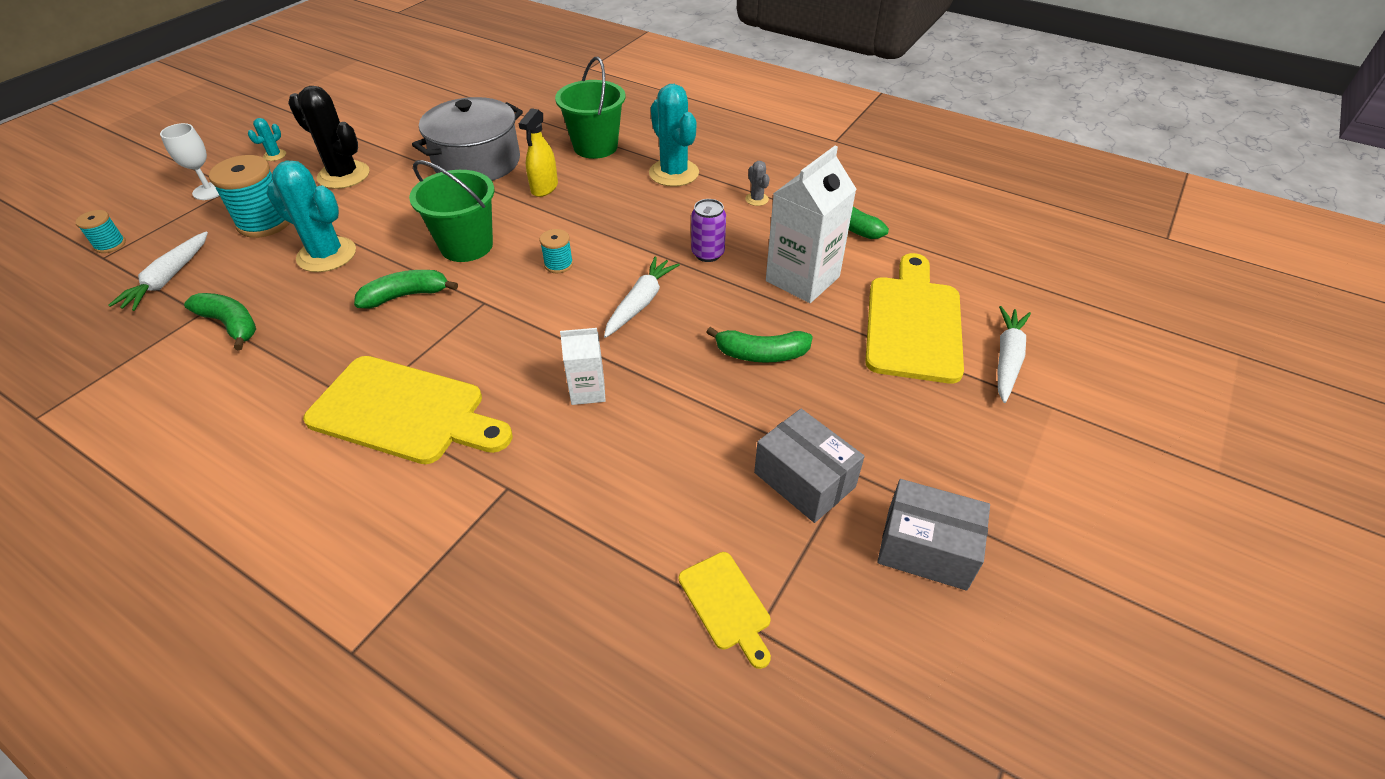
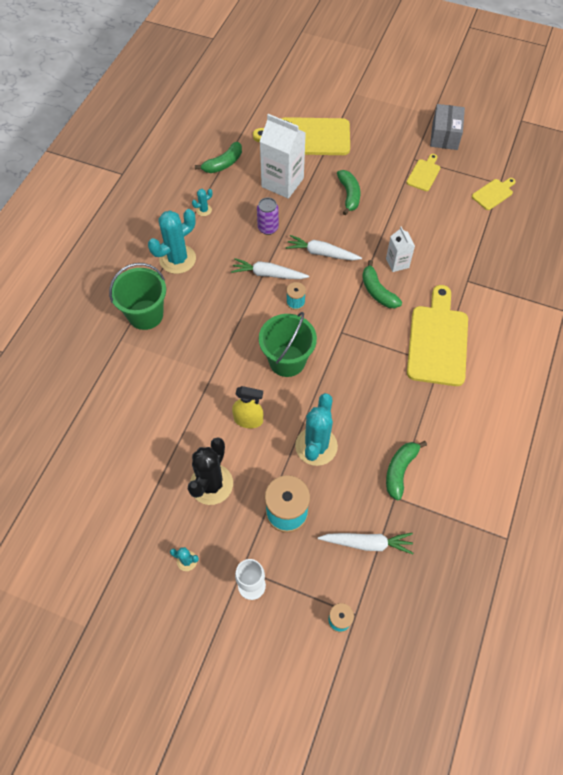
camera: 100 degrees left, 15 degrees up
green banana [354,270,458,309] -> green banana moved to [362,260,402,308]
grey pot [412,97,523,181] -> none
yellow spray bottle [518,108,558,197] -> yellow spray bottle moved to [232,386,263,428]
grey cactus [745,161,770,206] -> turquoise cactus [192,189,212,216]
grey box [754,409,865,523] -> yellow cutting board [406,154,440,191]
white carrot [998,306,1031,403] -> white carrot moved to [231,258,309,279]

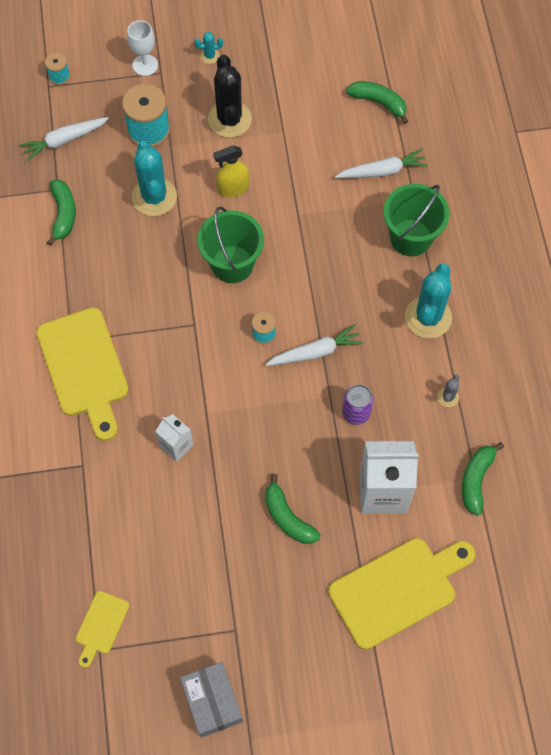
camera: 150 degrees right, 5 degrees up
turquoise cactus [192,189,212,216] -> grey cactus [438,374,460,407]
white carrot [286,235,362,260] -> white carrot moved to [335,149,428,178]
green banana [362,260,402,308] -> green banana moved to [346,81,408,124]
yellow cutting board [406,154,440,191] -> none

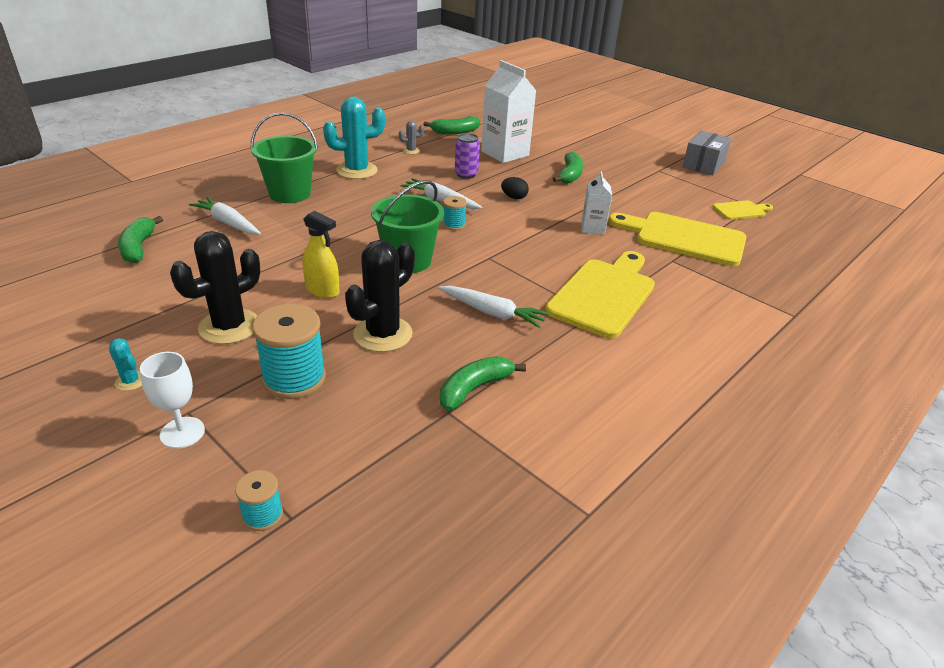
camera: 130 degrees left, 30 degrees down
white carrot [19,117,109,161] -> white carrot moved to [438,286,549,328]
turquoise cactus [132,141,177,216] -> black cactus [345,240,415,352]
yellow cutting board [328,538,475,649] -> yellow cutting board moved to [608,212,746,266]
none -> black egg [501,177,529,199]

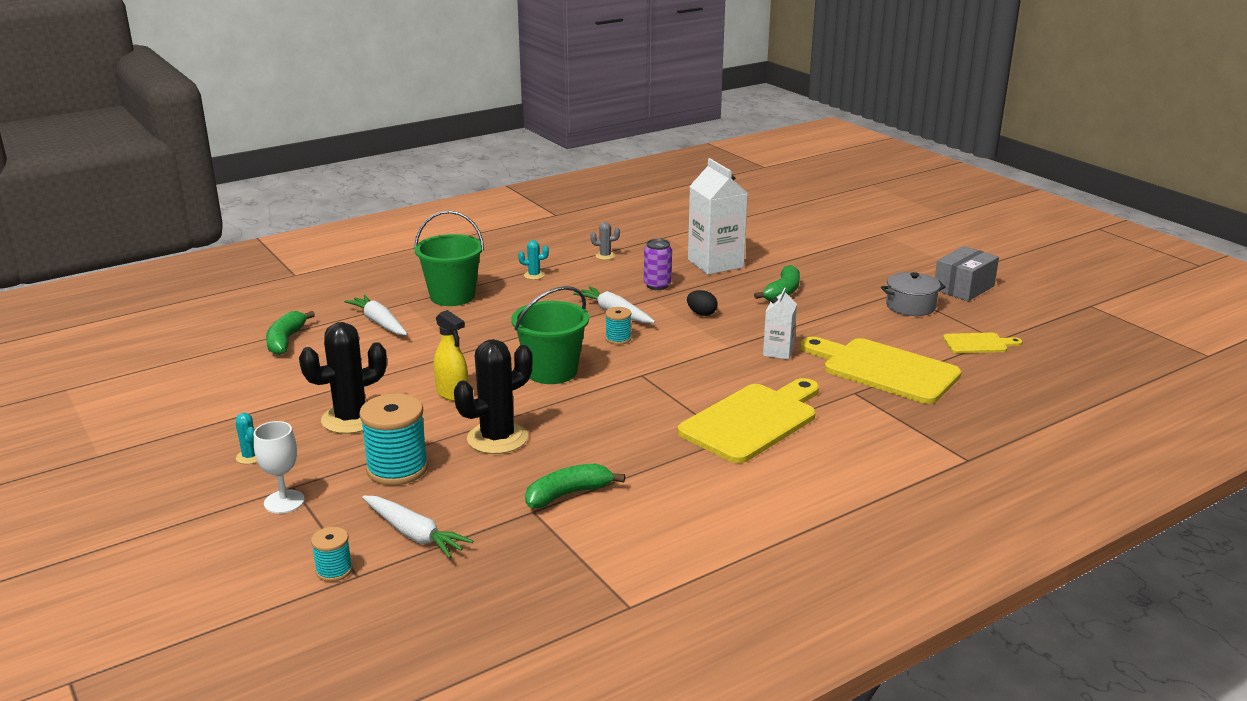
camera: 15 degrees right, 10 degrees down
turquoise cactus [323,97,385,179] -> turquoise cactus [518,240,549,280], size x0.45
green banana [423,116,480,134] -> none
white carrot [438,286,549,328] -> white carrot moved to [362,496,473,558]
none -> grey pot [881,272,946,316]

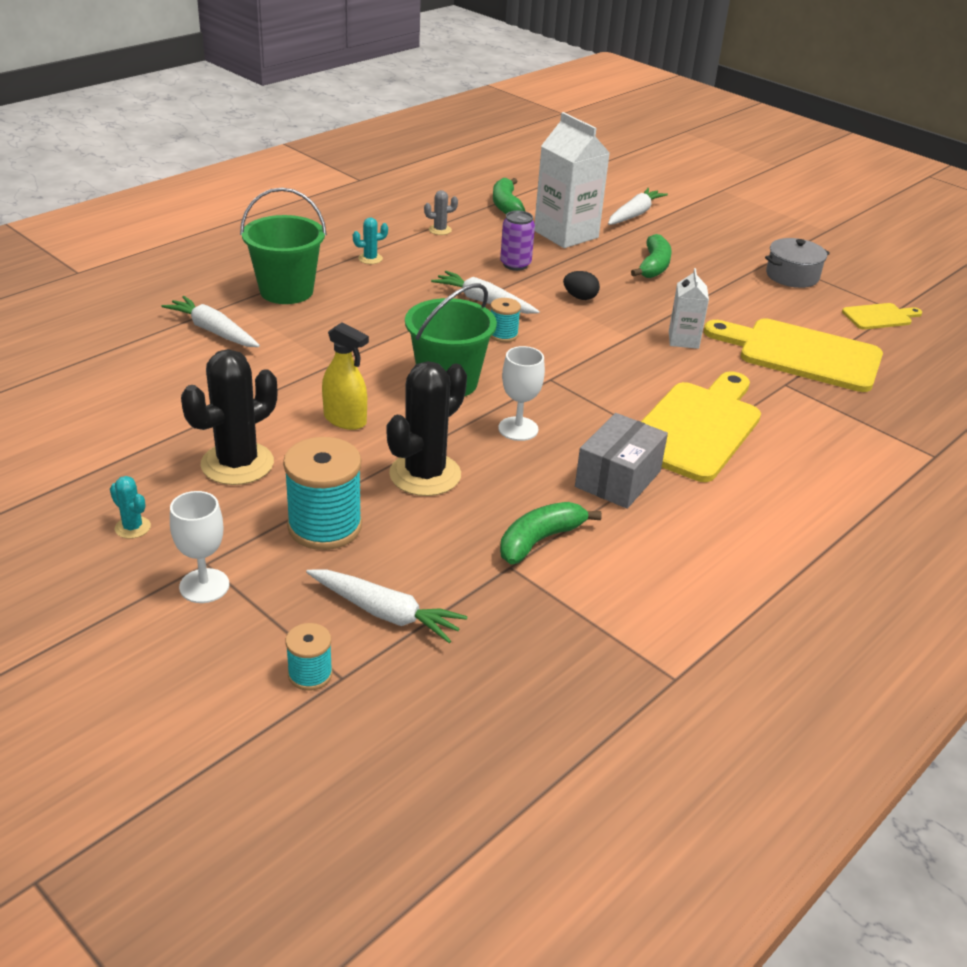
camera: 15 degrees left, 10 degrees up
green banana [266,311,315,355] -> green banana moved to [493,178,526,214]
grey box [935,246,999,301] -> grey box moved to [575,413,668,509]
none -> white goblet [498,346,545,441]
none -> white carrot [608,188,668,225]

